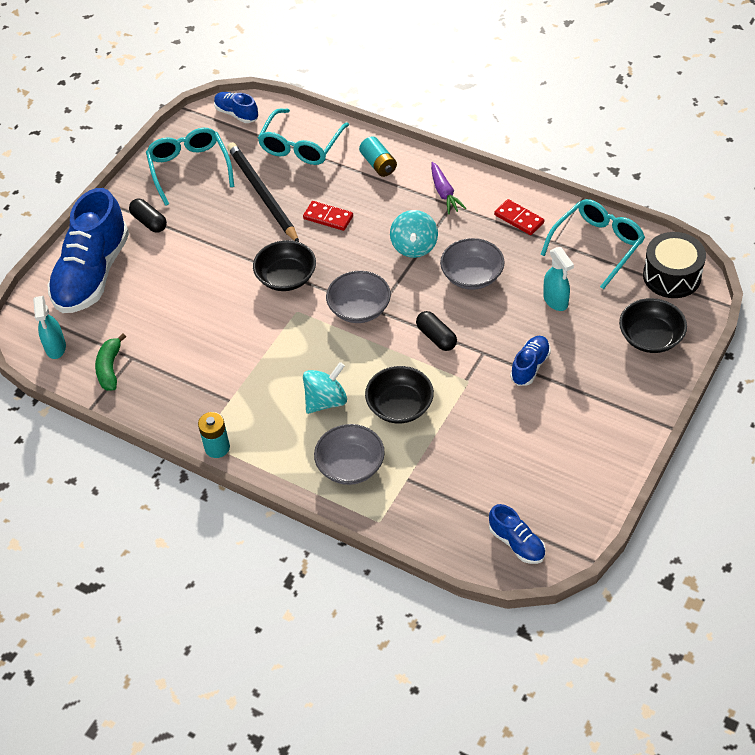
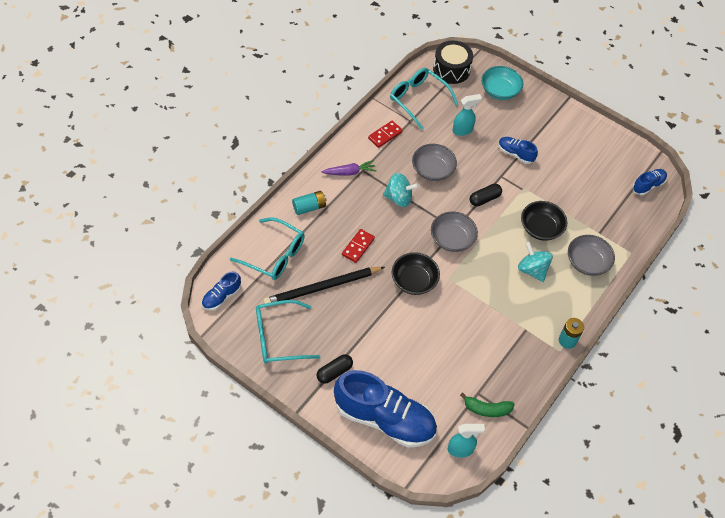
camera: 90 degrees left, 5 degrees up
black bowl [619,298,687,353] -> turquoise bowl [481,66,524,100]

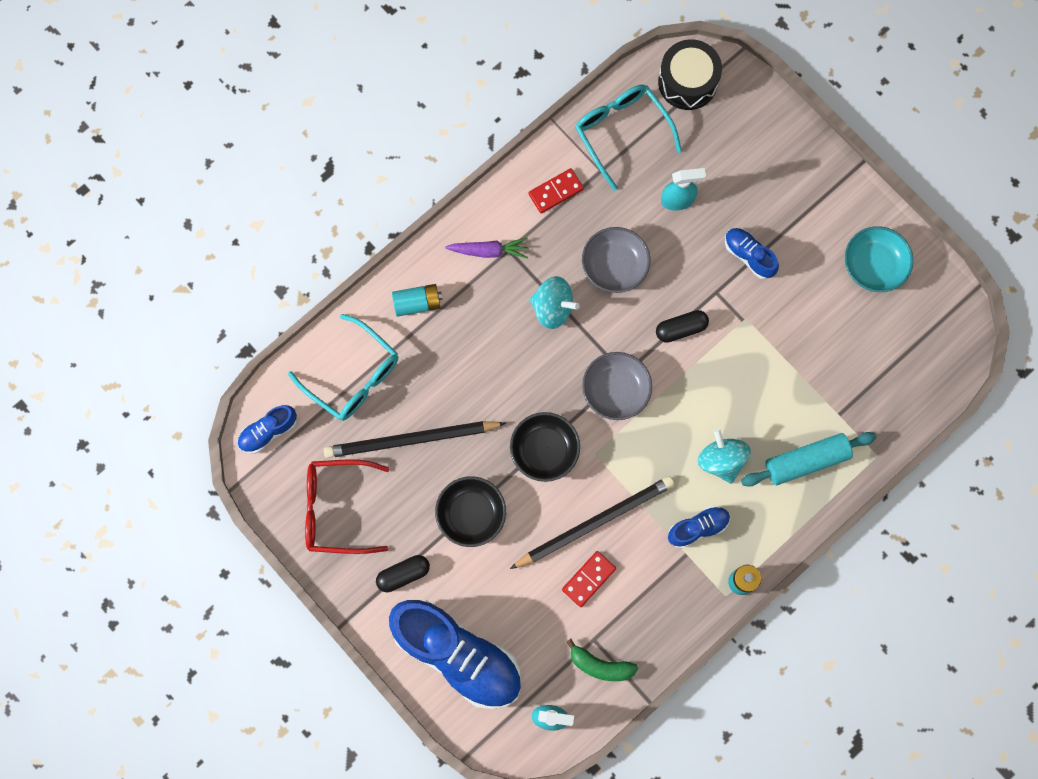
camera: 15 degrees right, 20 degrees up
turquoise glasses [256,300,320,364] -> red glasses [305,459,390,554]
red domino [342,229,375,263] -> red domino moved to [562,551,616,607]
turquoise bowl [481,66,524,100] -> turquoise bowl moved to [845,226,913,292]
black bowl [521,201,567,241] -> black bowl moved to [435,476,506,547]
grey bowl [568,235,615,276] -> turquoise rolling pin [741,432,877,487]
blue shoe [632,169,667,195] -> blue shoe moved to [668,505,730,548]
none -> black pencil [510,476,675,569]

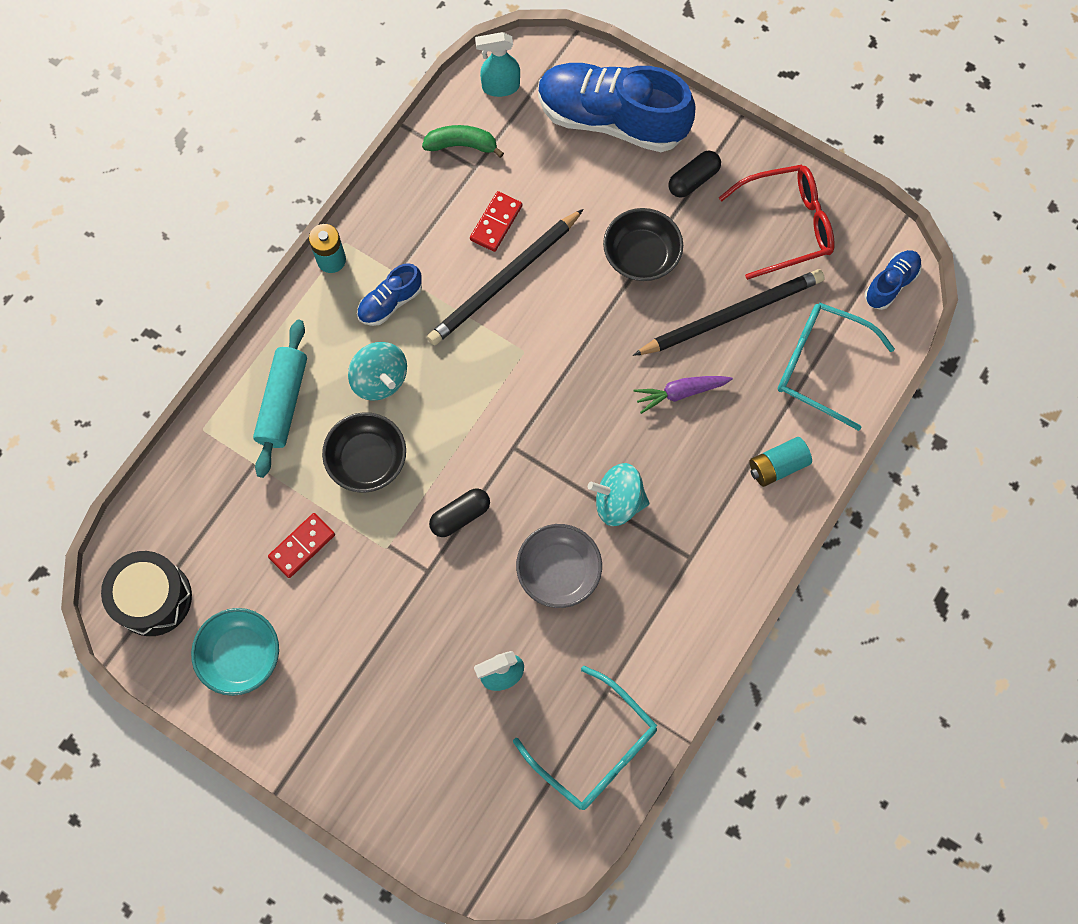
camera: 165 degrees right, 5 degrees down
purple carrot [445,238,528,259] -> purple carrot moved to [634,376,733,414]
black bowl [510,412,580,482] -> black bowl moved to [322,412,406,493]
red domino [528,168,584,213] -> red domino moved to [268,513,335,578]
grey bowl [582,352,652,420] -> none
black drum [658,39,722,110] -> black drum moved to [101,551,192,636]
blue shoe [725,228,779,279] -> none
turquoise rolling pin [741,432,877,487] -> turquoise rolling pin turned 45 degrees counterclockwise [253,320,307,478]

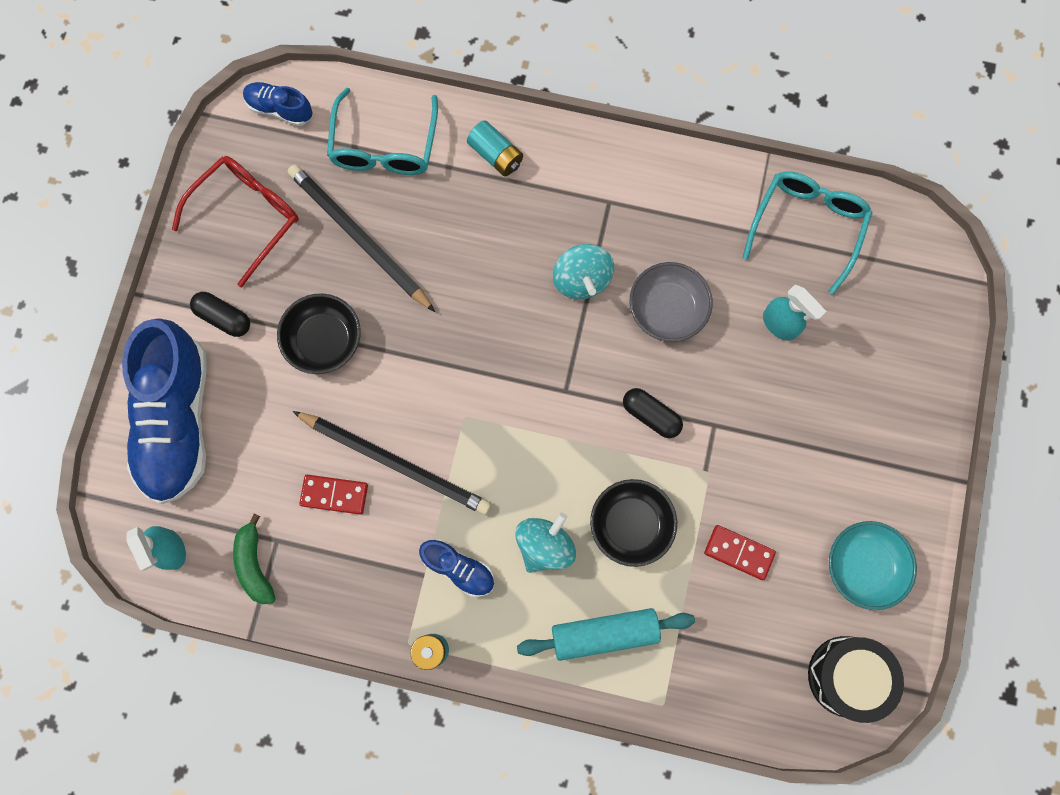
camera: 110 degrees left, 5 degrees up
purple carrot [634,376,733,414] -> none
red glasses [719,165,835,280] -> red glasses turned 75 degrees clockwise [172,156,299,287]

